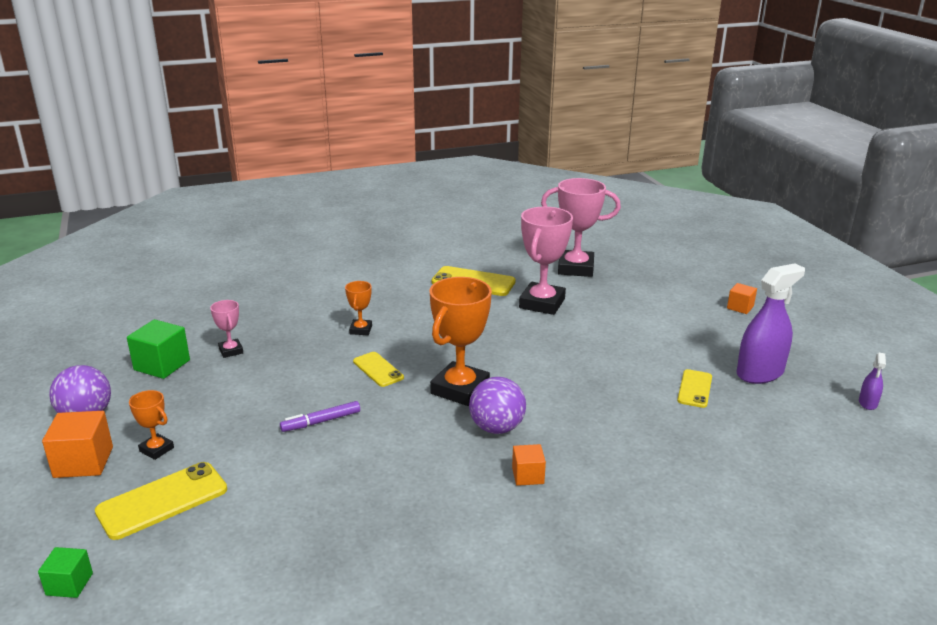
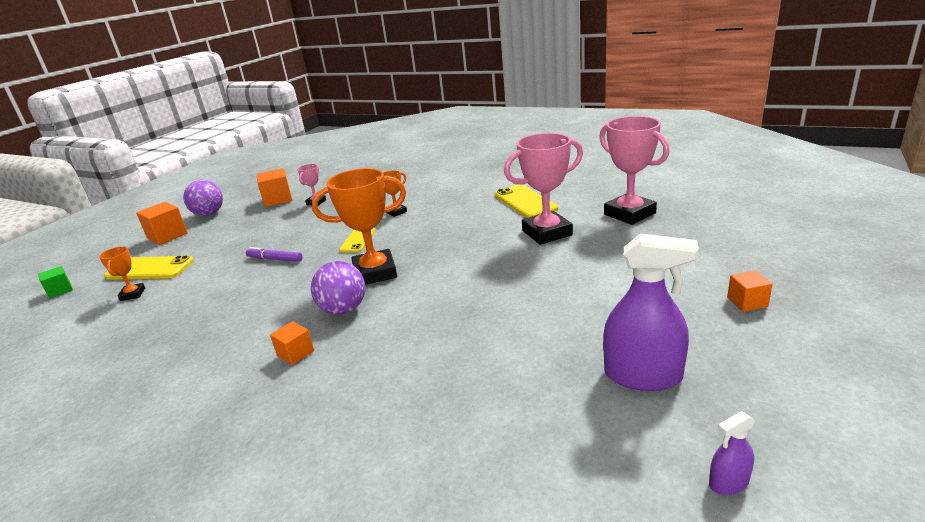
camera: 50 degrees right, 0 degrees up
green cube [127,319,190,379] -> orange cube [257,168,292,207]
orange trophy [129,390,174,460] -> orange trophy moved to [99,246,145,301]
yellow phone [677,369,712,408] -> none

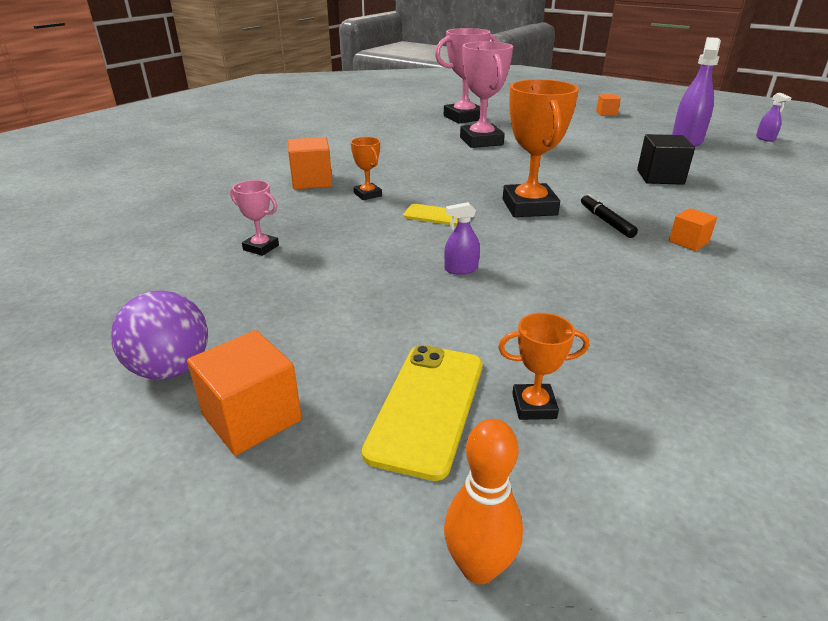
camera: 85 degrees left, 5 degrees up
green cube [38,266,73,298] -> orange bowling pin [444,419,523,584]
purple marker [246,247,302,262] -> purple spray bottle [444,202,480,274]
orange cube [257,168,292,207] -> orange cube moved to [288,137,332,189]
purple ball [311,261,365,315] -> black marker [581,194,638,238]
yellow phone [495,184,558,218] -> none
none -> black cube [637,134,695,185]

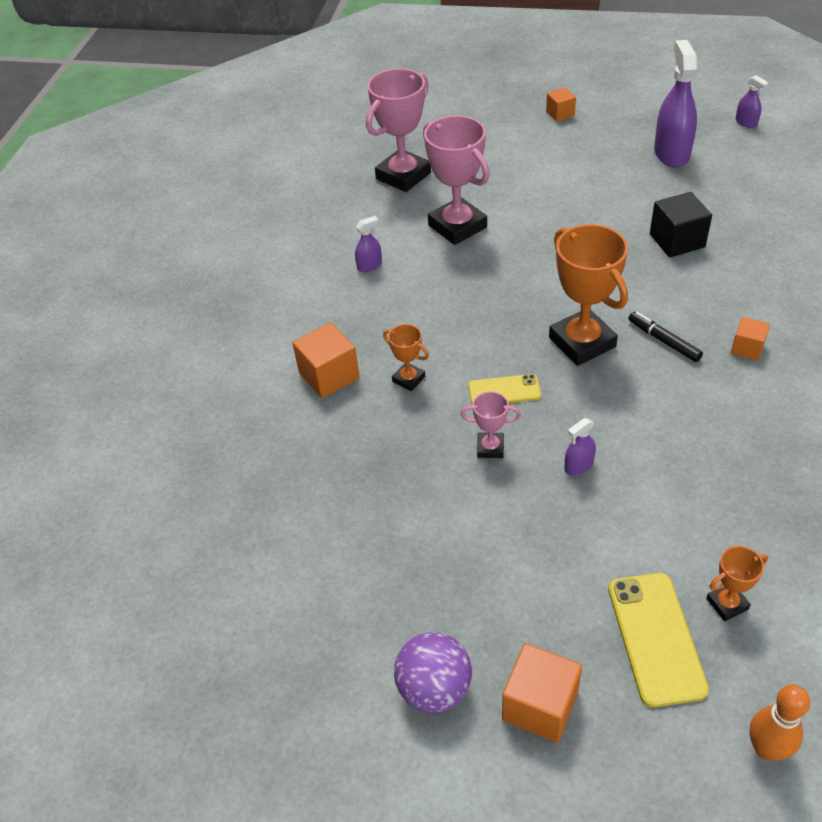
camera: 20 degrees left, 15 degrees up
pink trophy [230,180,279,256] -> pink trophy moved to [461,391,521,458]
none -> purple spray bottle [355,216,382,272]

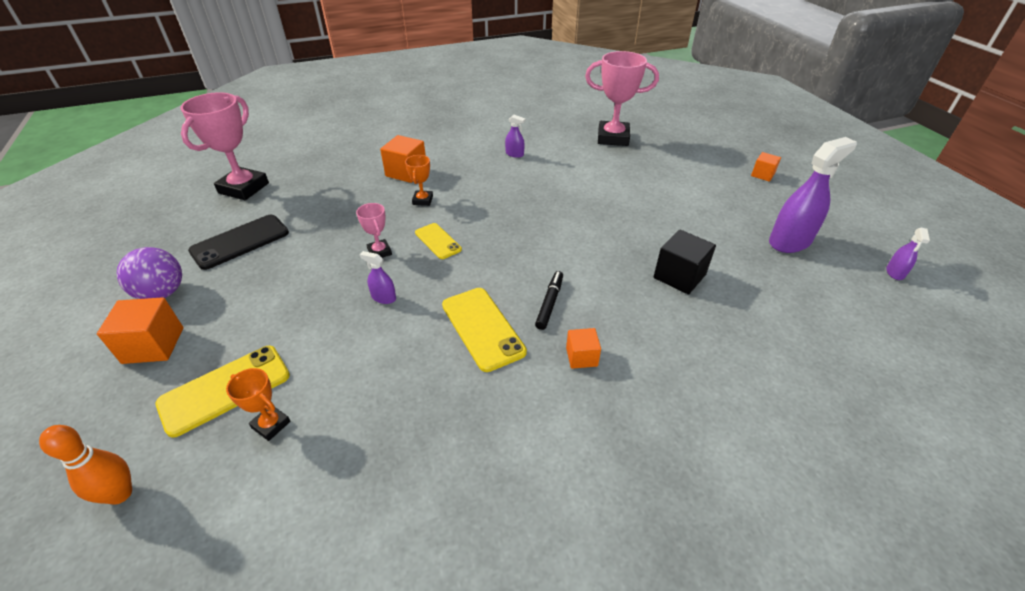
camera: 55 degrees right, 5 degrees down
pink trophy [423,115,490,245] -> pink trophy moved to [181,92,269,200]
orange trophy [549,224,628,366] -> none
none -> black phone [188,215,289,270]
none -> yellow phone [442,288,527,372]

